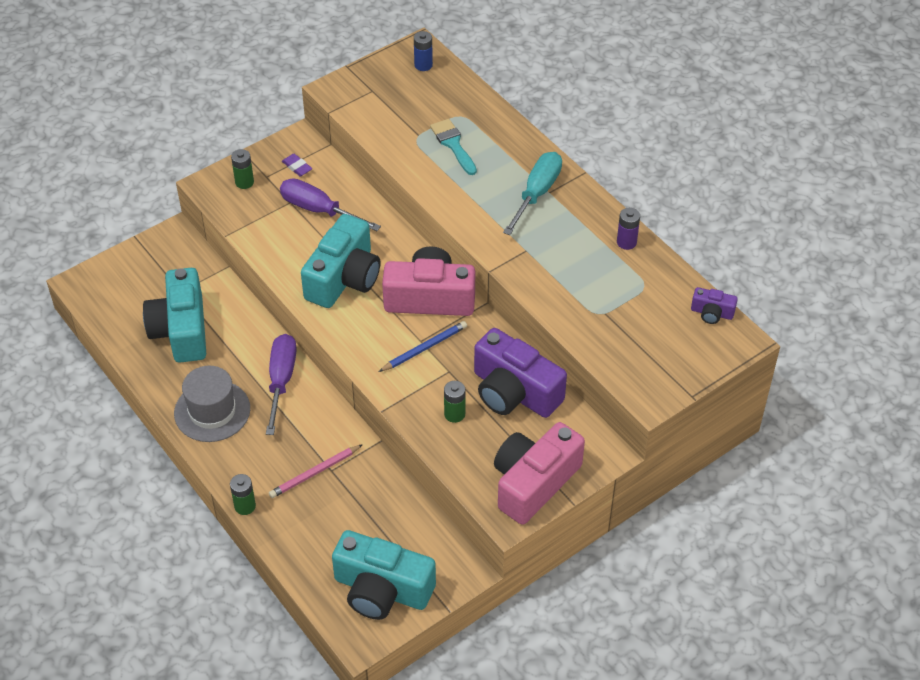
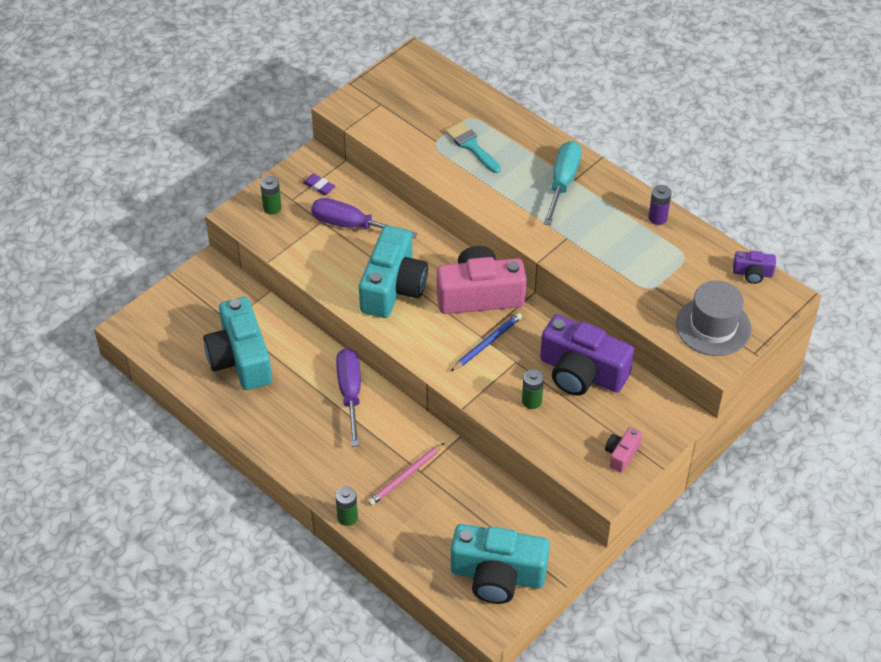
camera: 10 degrees left, 0 degrees up
grey hat [174,366,250,442] -> grey hat moved to [676,281,751,356]
blue battery [414,31,433,71] -> none
pink camera [494,422,585,525] -> pink camera [605,427,642,473], size x0.46

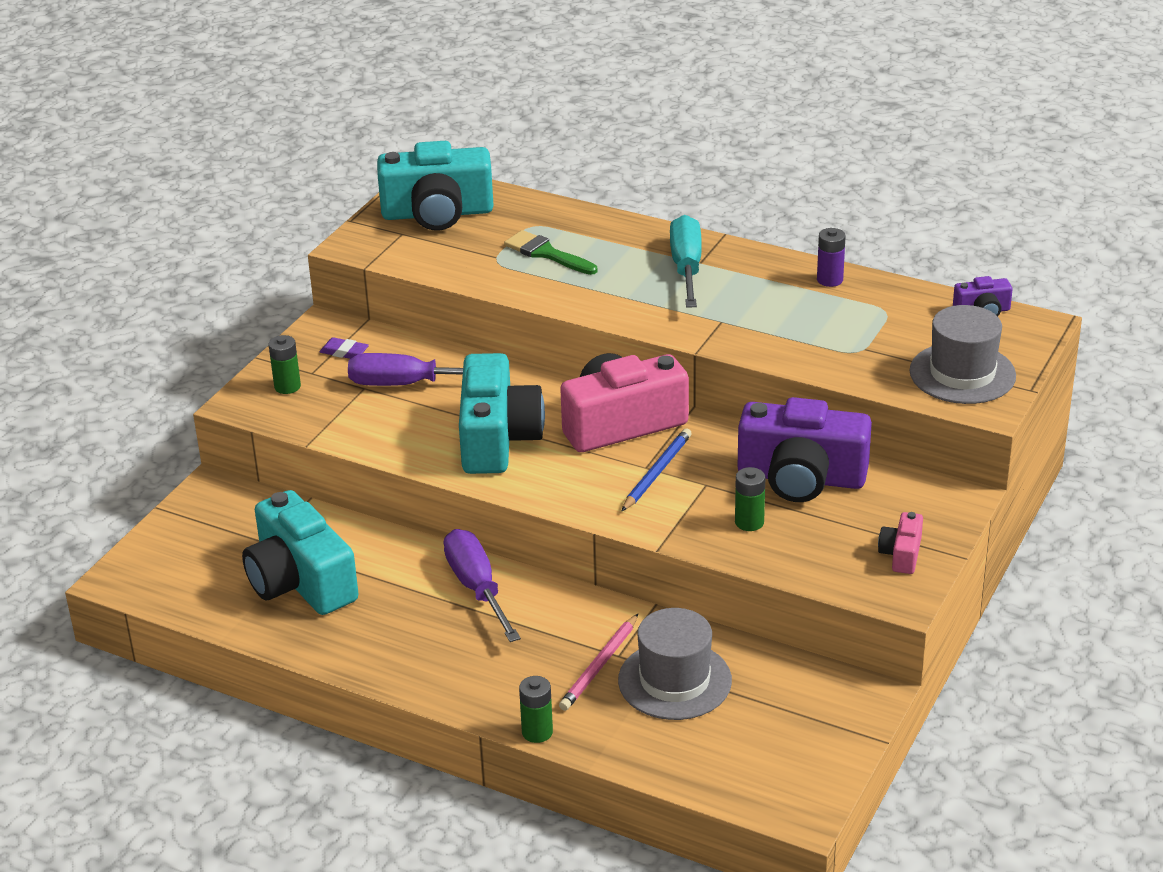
camera: 15 degrees left, 15 degrees down
turquoise brush [445,122,501,173] -> green brush [504,230,597,275]
turquoise camera [451,524,550,604] -> turquoise camera moved to [377,141,494,231]
none -> grey hat [618,608,732,720]

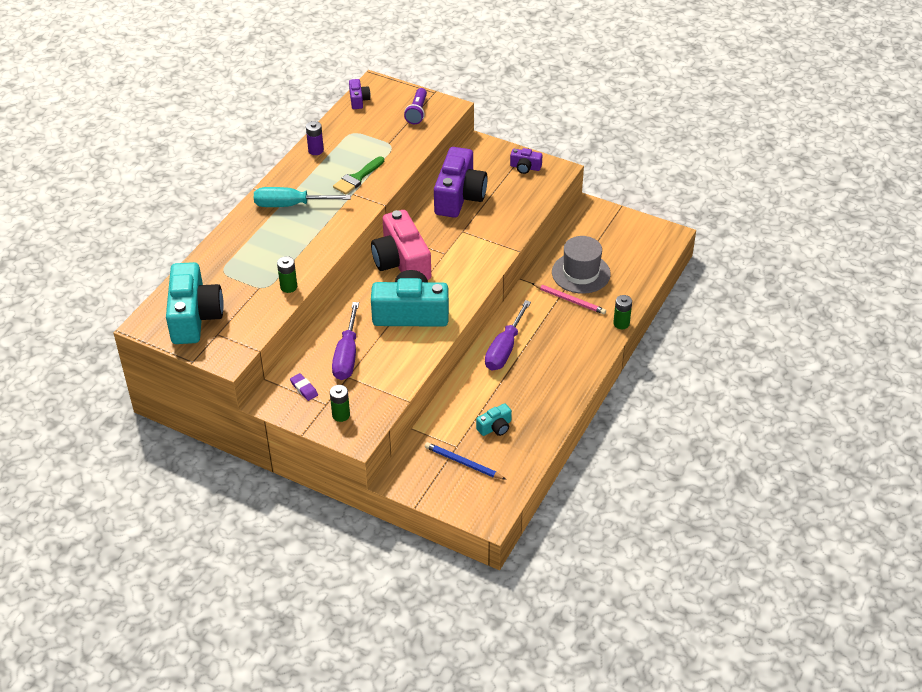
camera: 90 degrees left, 10 degrees up
turquoise camera [242,490,359,615] -> turquoise camera [476,403,512,436], size x0.46
purple eraser [320,337,369,359] -> purple eraser turned 60 degrees counterclockwise [290,373,318,401]
purple screwdriver [443,529,521,642] -> purple screwdriver turned 45 degrees counterclockwise [485,300,531,370]
green brush [504,230,597,275] -> green brush moved to [333,156,384,194]
blue pencil [621,429,692,512] -> blue pencil moved to [425,442,506,480]
green battery [735,467,765,531] -> green battery moved to [277,256,297,293]
pink camera [878,512,923,574] -> purple camera [510,148,542,174]
grey hat [910,305,1016,404] -> purple flashlight [404,88,427,124]

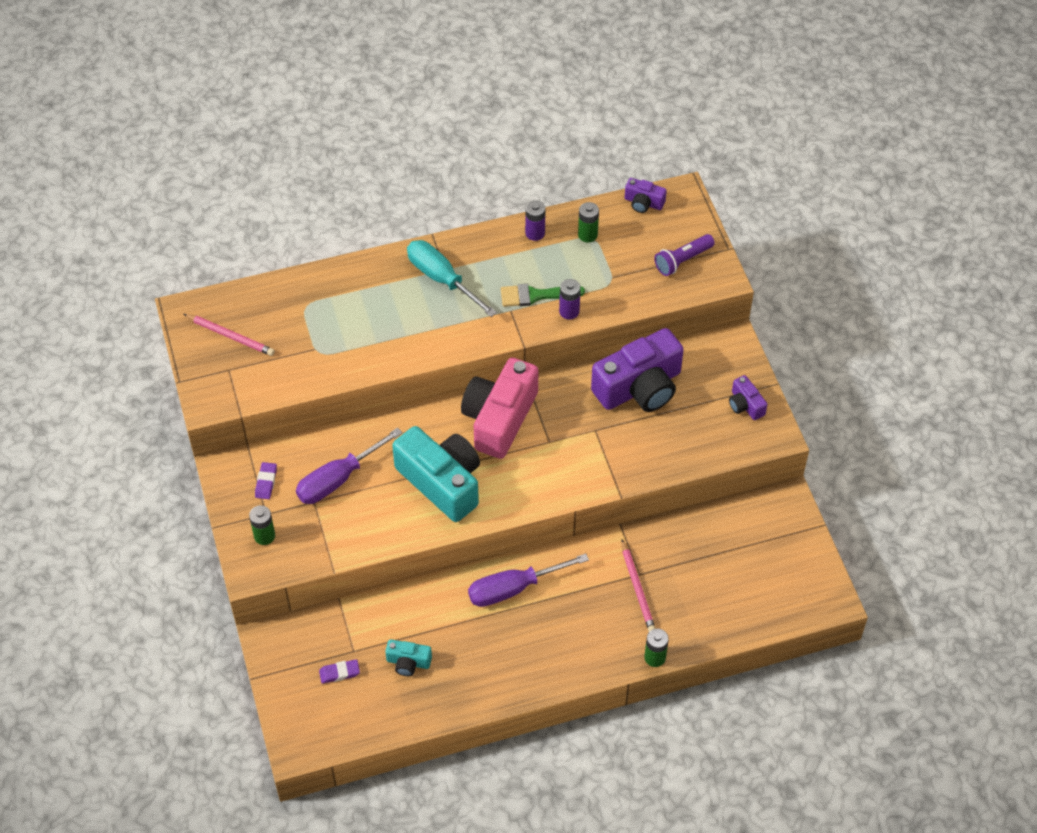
camera: 45 degrees right, 10 degrees up
turquoise camera [166,262,224,344] -> pink pencil [184,314,275,356]
green battery [277,256,297,293] -> green battery moved to [578,202,599,242]
purple camera [349,79,371,109] -> purple camera turned 75 degrees clockwise [625,178,667,213]
blue pencil [425,442,506,480] -> purple eraser [319,659,360,684]
grey hat [552,236,611,294] -> none
none -> purple battery [559,279,581,320]

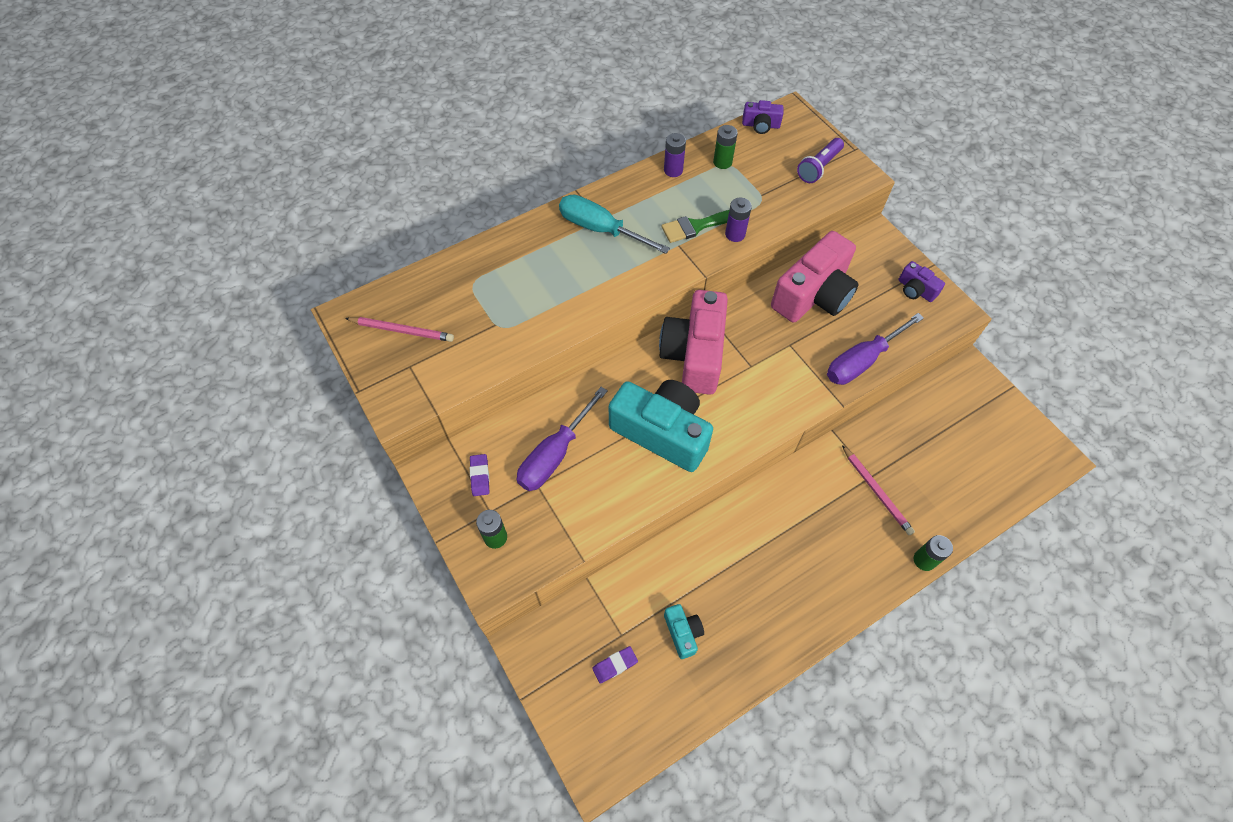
camera: 15 degrees left, 5 degrees up
turquoise camera [385,639,432,676] -> turquoise camera turned 105 degrees counterclockwise [664,604,704,659]
purple screwdriver [468,553,589,607] -> purple screwdriver moved to [827,313,924,385]
purple camera [591,328,684,412] -> pink camera [771,231,859,322]

